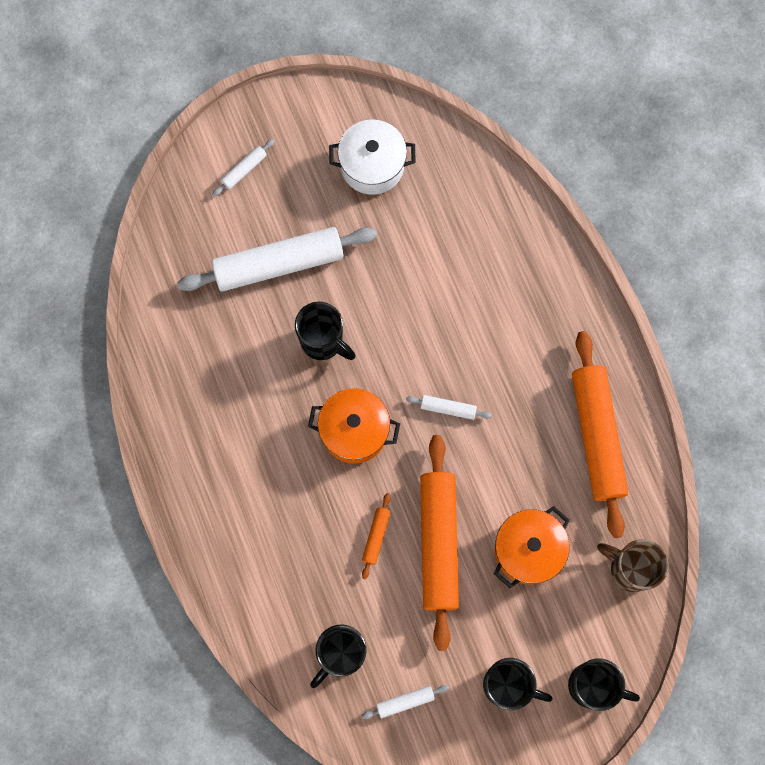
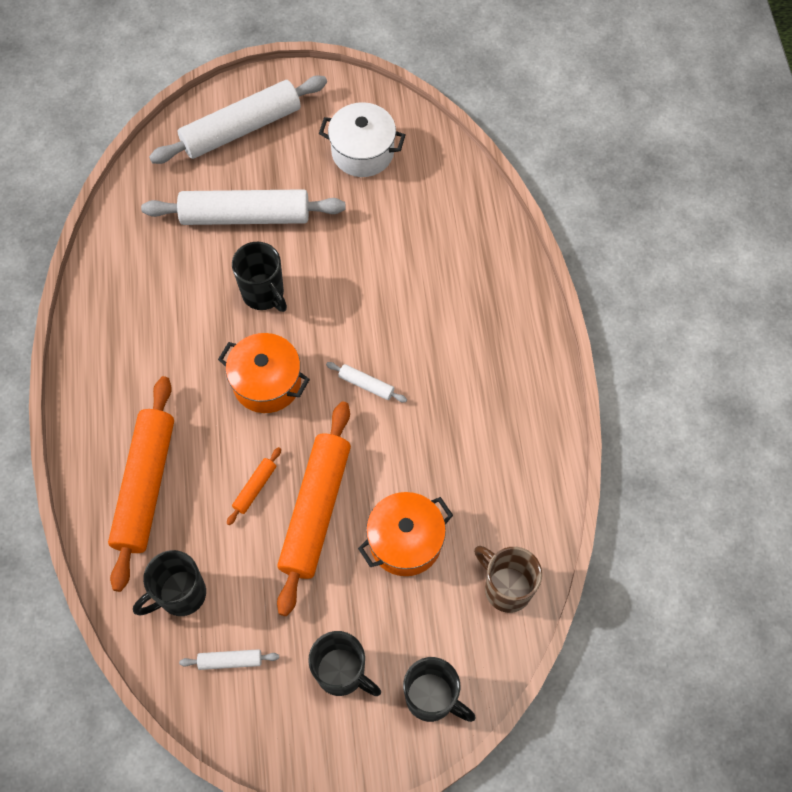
camera: 15 degrees right, 10 degrees down
white rolling pin [212,139,275,197] -> white rolling pin [149,76,327,164], size x2.39
orange rolling pin [572,331,628,538] -> orange rolling pin moved to [108,376,174,592]

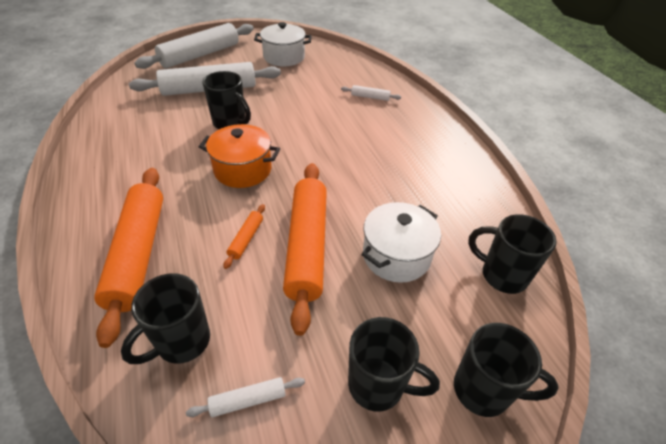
camera: 15 degrees left, 20 degrees down
white rolling pin [326,362,407,402] -> white rolling pin moved to [341,85,401,101]
orange pot [358,492,453,576] -> white pot [362,202,441,283]
brown mug [474,546,542,613] -> black mug [468,214,557,294]

